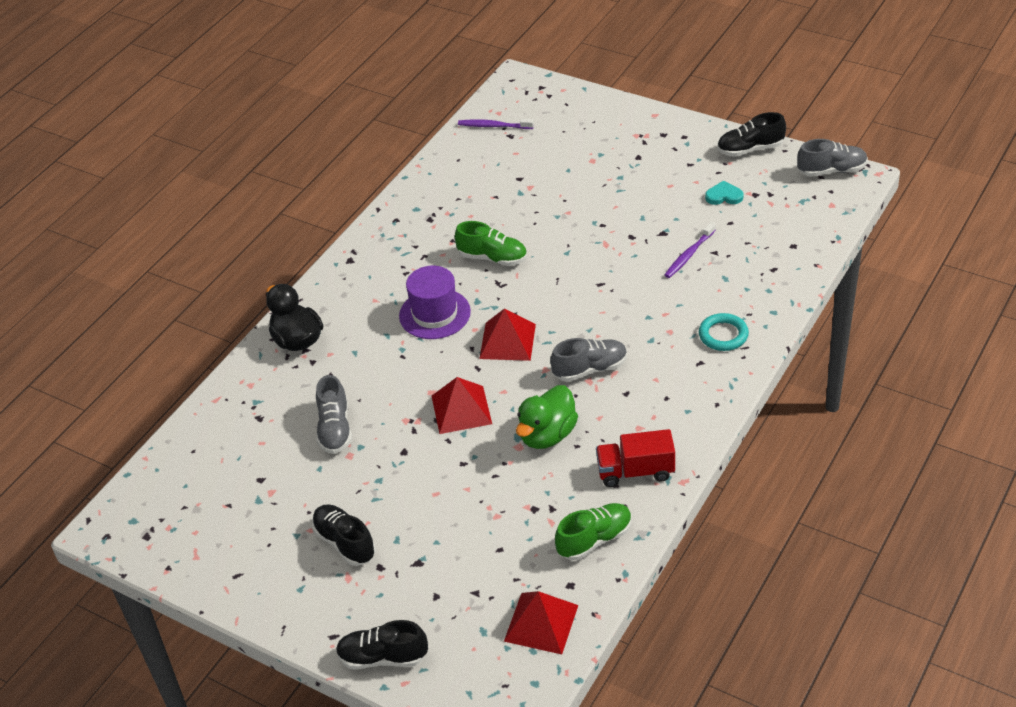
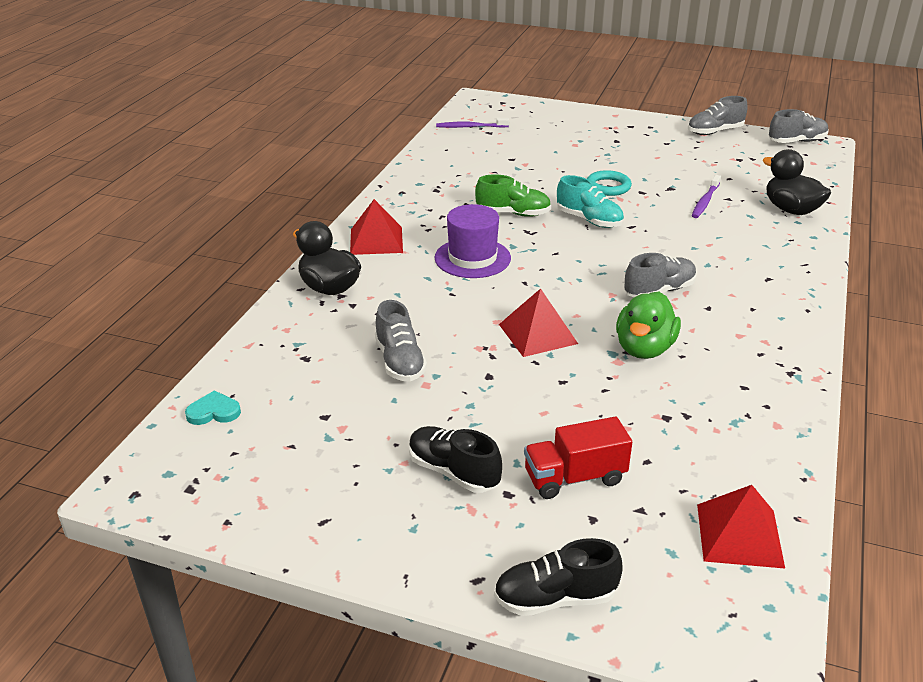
camera: 15 degrees left, 10 degrees down
red pyramid [479,308,536,361] -> red pyramid moved to [350,199,403,255]
green shoe [555,503,632,560] -> none
red truck [596,429,675,487] -> red truck moved to [524,417,632,499]
turquoise ring [699,313,749,351] -> turquoise ring moved to [587,170,632,196]
turquoise heart [705,181,744,205] -> turquoise heart moved to [185,390,241,425]
black shoe [717,112,786,157] -> grey shoe [688,96,747,135]
none -> turquoise shoe [557,175,624,228]
none -> black duck [763,149,831,215]

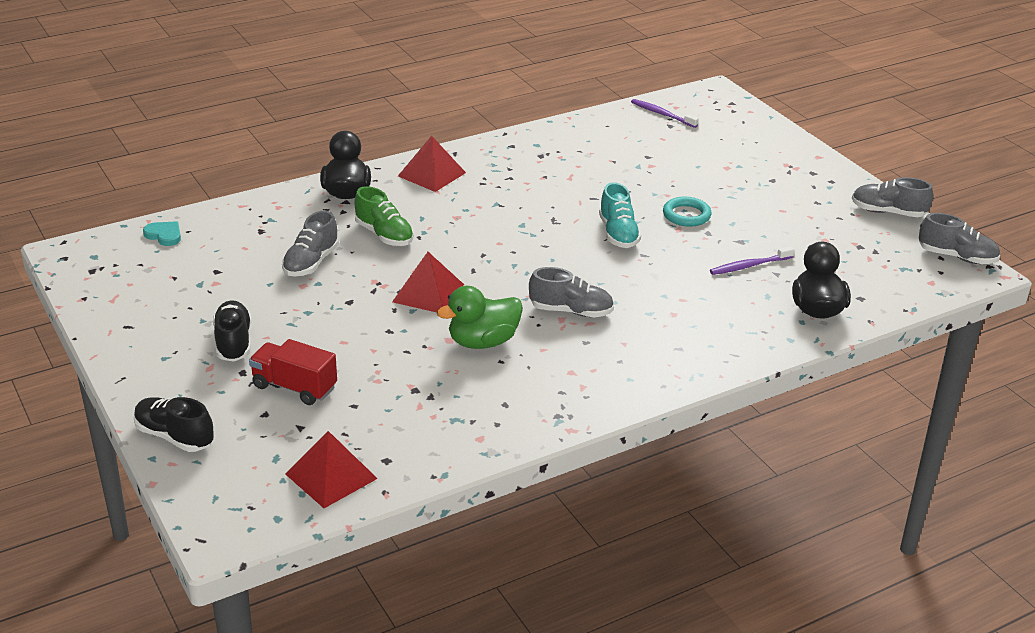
camera: 40 degrees right, 0 degrees up
purple hat [434,204,511,278] -> none
green shoe [475,175,551,217] -> green shoe moved to [354,186,414,246]

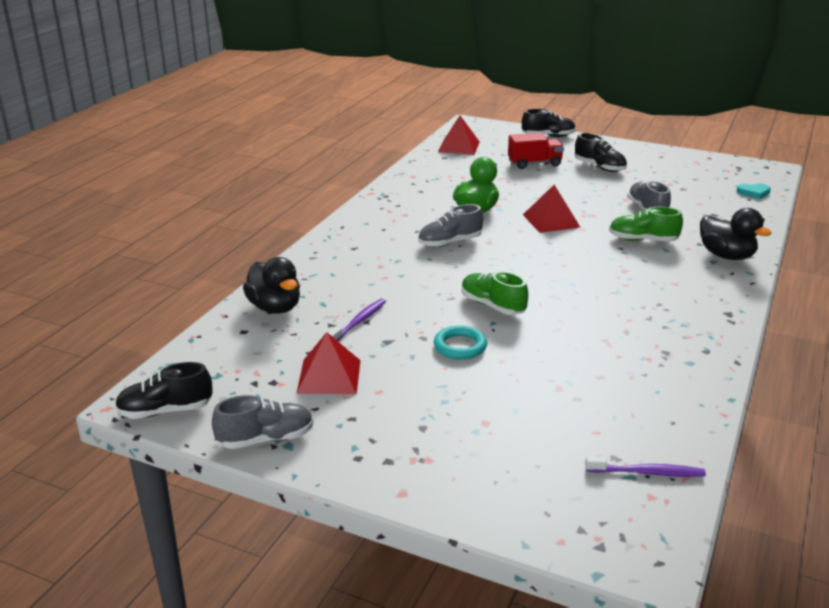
camera: 145 degrees right, 5 degrees down
red pyramid [398,135,466,192] -> red pyramid moved to [297,332,361,394]
turquoise shoe [599,182,641,248] -> green shoe [461,271,528,315]
grey shoe [919,213,1000,264] -> black shoe [115,362,213,419]

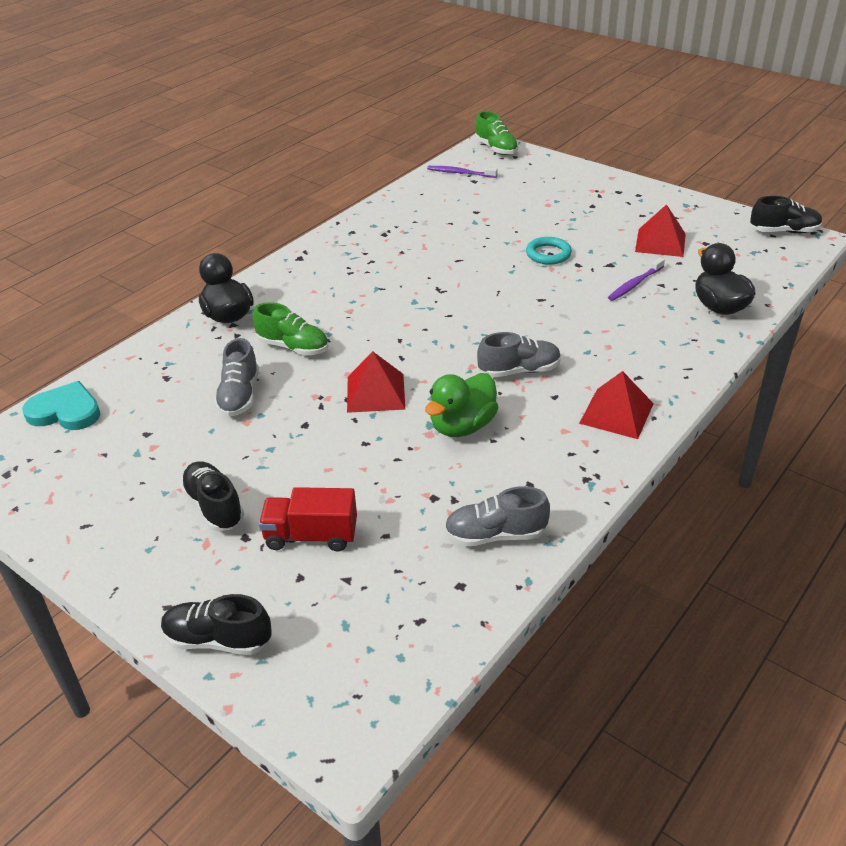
camera: 165 degrees left, 10 degrees up
grey shoe [212,395,314,449] -> grey shoe moved to [444,486,550,546]
red pyramid [438,116,480,155] -> red pyramid moved to [579,371,654,439]
green shoe [461,271,528,315] -> green shoe moved to [475,111,518,155]
turquoise heart [737,183,771,199] -> turquoise heart [22,381,100,430], size x1.65

